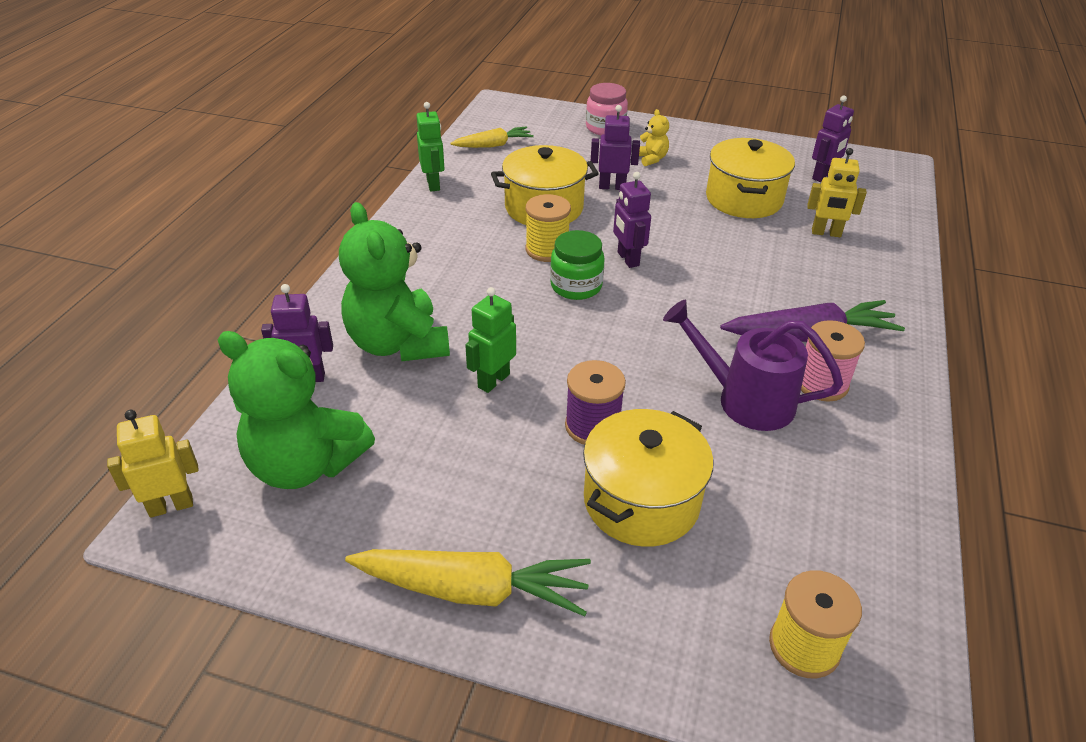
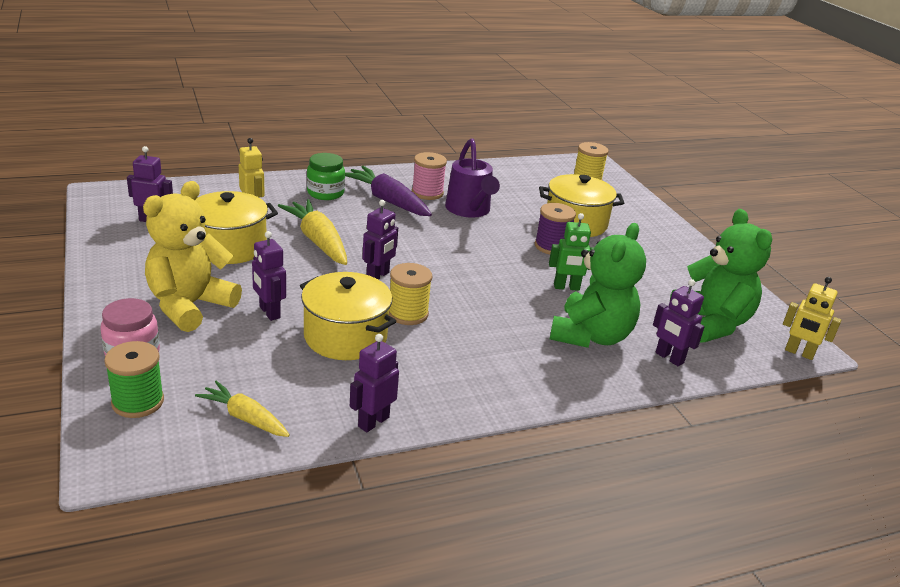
camera: 130 degrees left, 10 degrees down
yellow carrot [345,549,591,616] -> yellow carrot moved to [278,199,347,265]
green robot [417,102,445,191] -> purple robot [350,334,399,432]
green jar [550,230,605,300] -> green jar moved to [307,153,345,200]
yellow teddy bear [639,109,669,166] -> yellow teddy bear [143,181,242,332], size x2.32
none -> green spool [104,341,164,418]

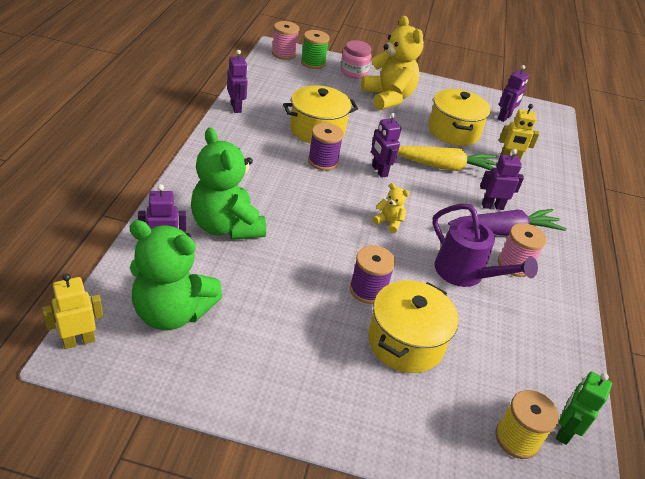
camera: 120 degrees right, 10 degrees up
yellow carrot [195,381,290,437] -> none
purple robot [252,231,286,321] -> purple robot moved to [480,149,524,210]
green jar [307,153,345,200] -> none
yellow spool [389,263,432,325] -> purple spool [308,123,344,171]
purple watering can [445,138,500,218] -> purple watering can turned 150 degrees counterclockwise [432,203,538,287]
green robot [549,213,594,291] -> green robot moved to [556,372,612,445]
none -> pink spool [272,21,299,60]
none -> yellow teddy bear [372,183,410,233]

